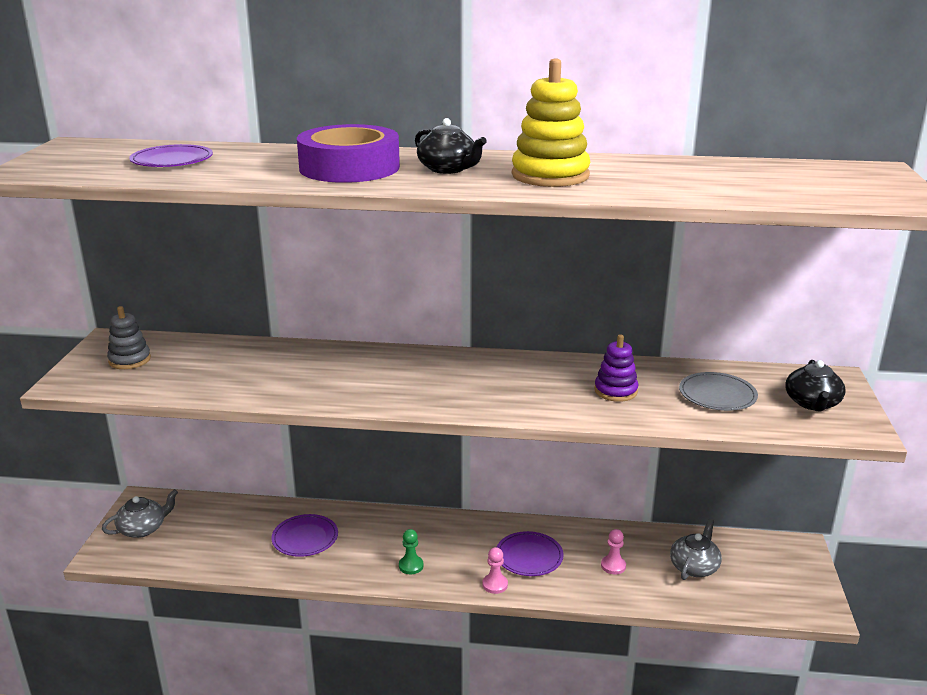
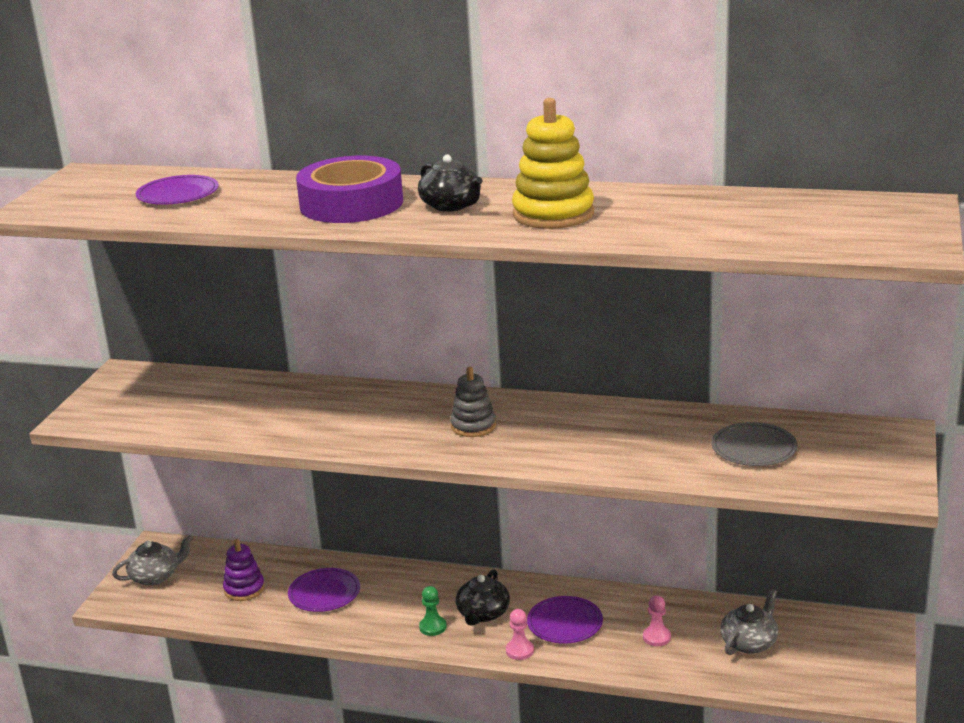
camera: 10 degrees right, 0 degrees up
grey stacking toy [107,306,151,369] -> grey stacking toy moved to [450,367,496,437]
purple stacking toy [594,334,638,402] -> purple stacking toy moved to [223,539,265,601]
black teapot [786,360,846,412] -> black teapot moved to [456,569,510,626]

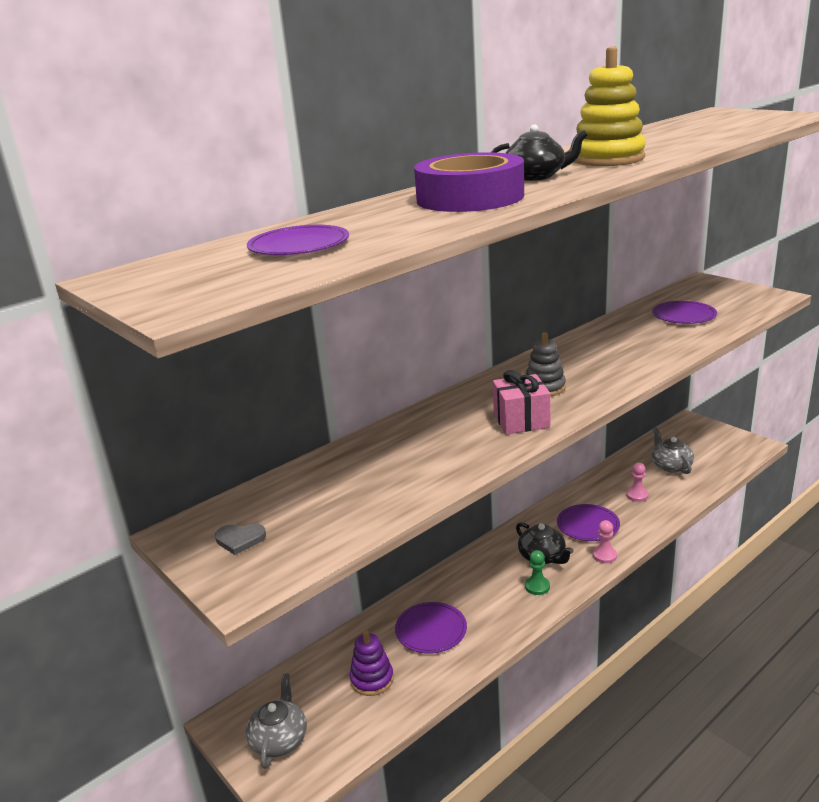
camera: 55 degrees left, 0 degrees up
grey plate [712,422,798,466] -> purple plate [652,301,717,324]
none -> grey heart [215,523,266,555]
none -> pink gift [493,370,550,434]

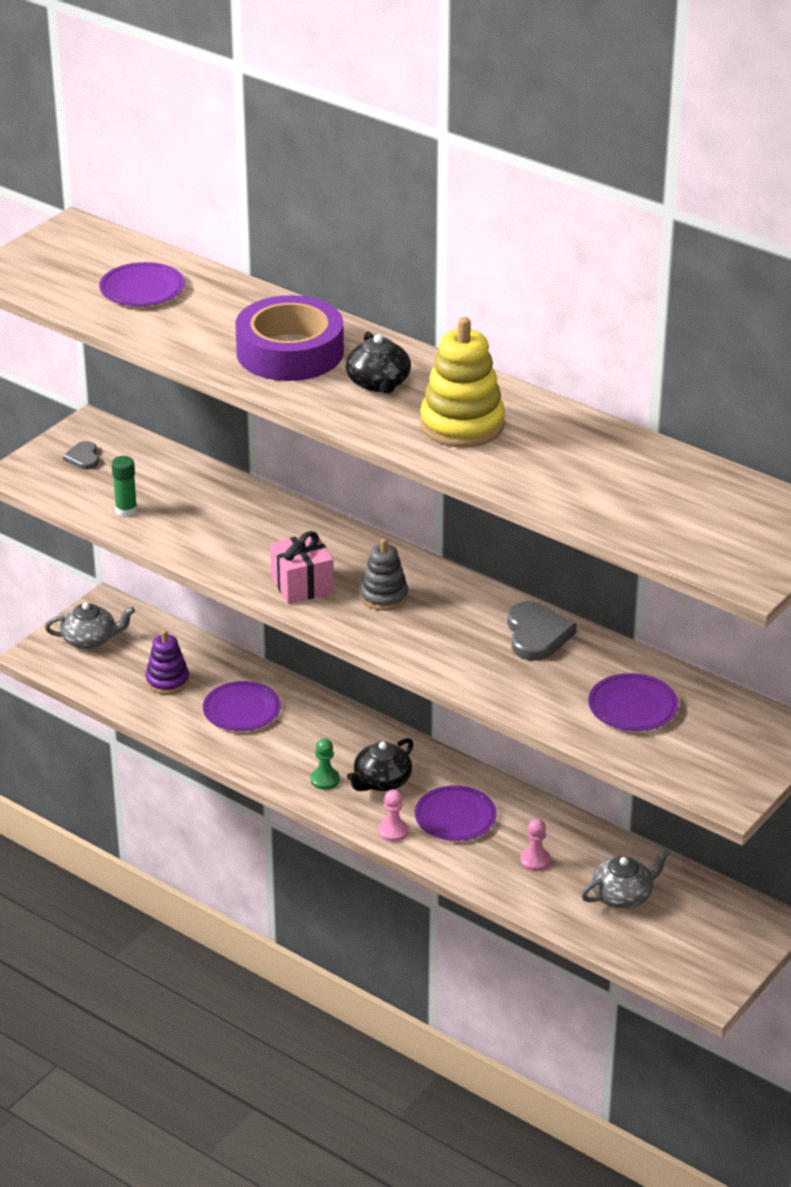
camera: 75 degrees right, 10 degrees up
none -> green glue stick [112,456,137,517]
none -> grey heart [507,601,577,661]

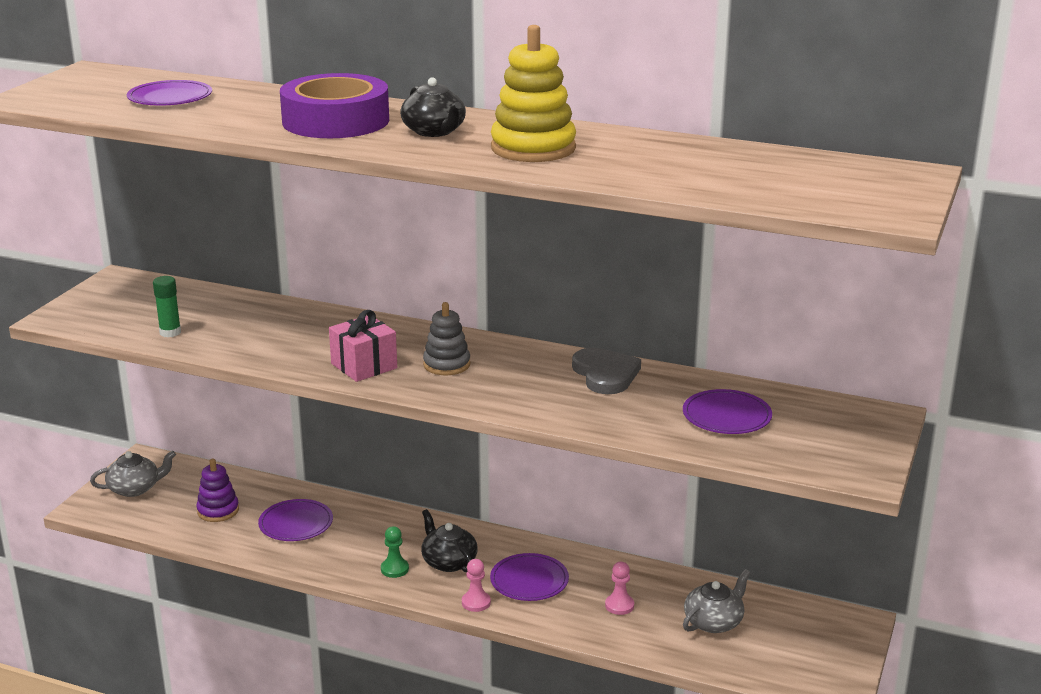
camera: 15 degrees left, 10 degrees down
grey heart [63,441,99,470] -> none
black teapot [347,738,413,791] -> black teapot turned 120 degrees clockwise [421,509,478,572]

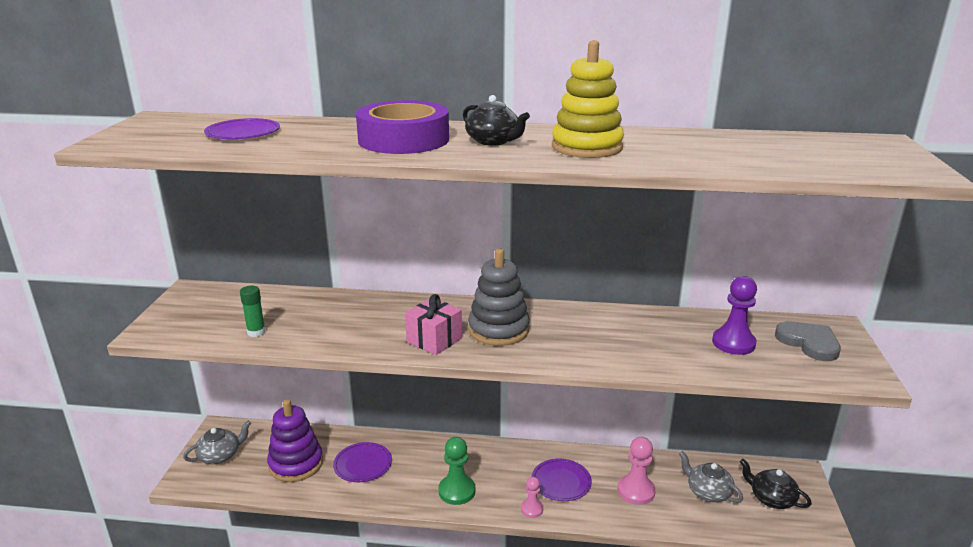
camera: 15 degrees left, 0 degrees up
purple stacking toy [196,459,239,522] -> purple stacking toy [267,399,323,482], size x1.62
green pawn [381,526,409,578] -> green pawn [438,437,475,505], size x1.68
black teapot [421,509,478,572] -> black teapot moved to [740,459,812,509]
grey stacking toy [423,302,470,375] -> grey stacking toy [468,248,530,346], size x1.62
grey heart [572,348,641,394] -> grey heart moved to [775,321,841,361]
pink pawn [605,562,634,615] -> pink pawn [618,437,656,505], size x1.68
purple plate [683,389,772,434] -> purple pawn [712,276,757,355]
grey teapot [683,569,750,633] -> grey teapot turned 75 degrees counterclockwise [679,451,743,503]

